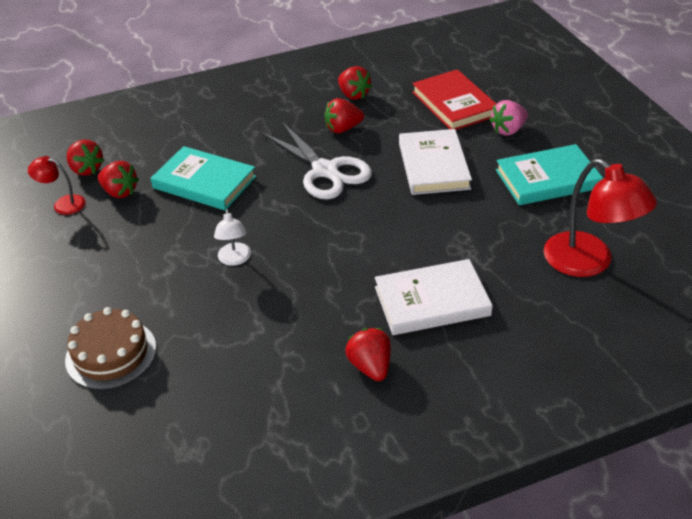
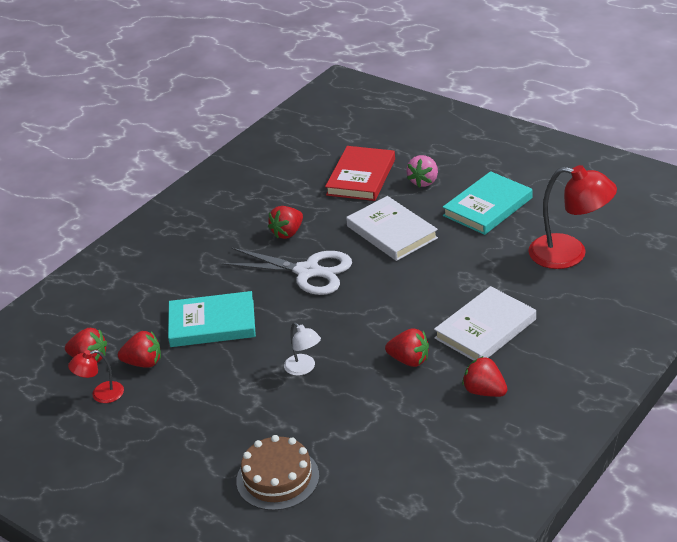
camera: 30 degrees left, 5 degrees down
red strawberry [338,66,372,100] -> red strawberry moved to [385,328,429,367]
red book [412,69,496,130] -> red book turned 75 degrees clockwise [325,146,395,201]

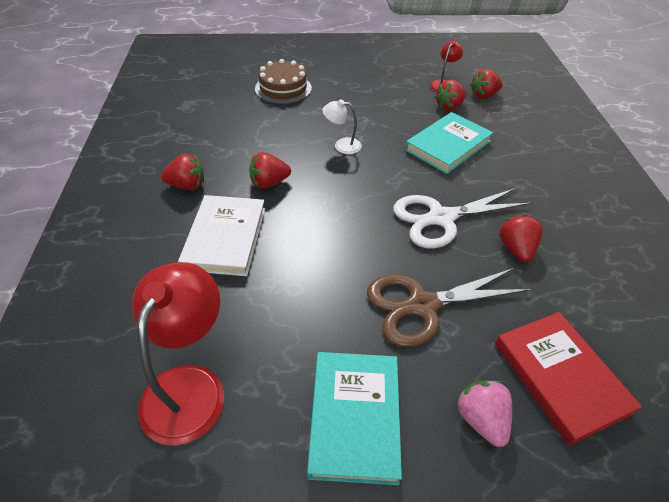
camera: 135 degrees right, 10 degrees up
white book [346,196,438,261] -> brown scissors [367,268,532,347]
red lamp [528,165,617,269] -> red lamp turned 120 degrees clockwise [132,262,224,446]

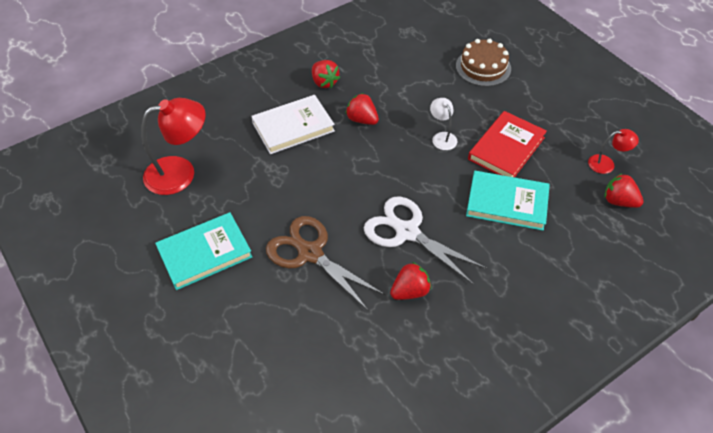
camera: 60 degrees right, 5 degrees up
red strawberry [434,80,466,111] -> none
pink strawberry [457,380,512,447] -> none
red book [495,312,642,446] -> red book moved to [468,111,547,177]

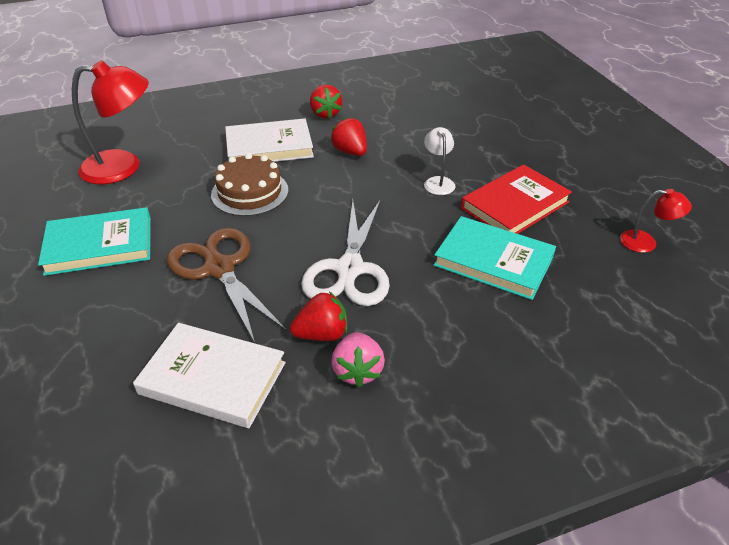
camera: 15 degrees right, 10 degrees down
white scissors [364,197,487,285] -> white scissors turned 135 degrees counterclockwise [301,199,390,306]
brown cake [456,39,511,87] -> brown cake moved to [211,153,288,216]
red strawberry [605,173,644,208] -> none
none -> white book [133,323,286,428]
none -> pink strawberry [331,332,385,388]

